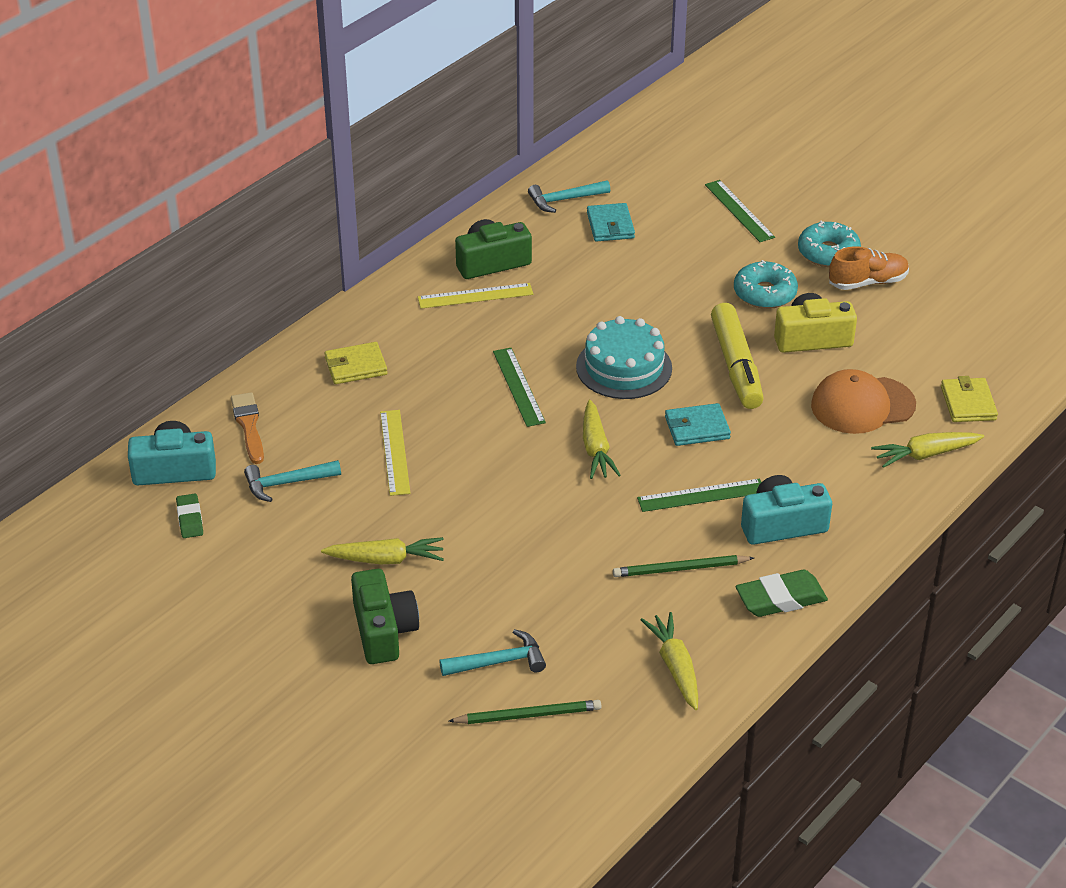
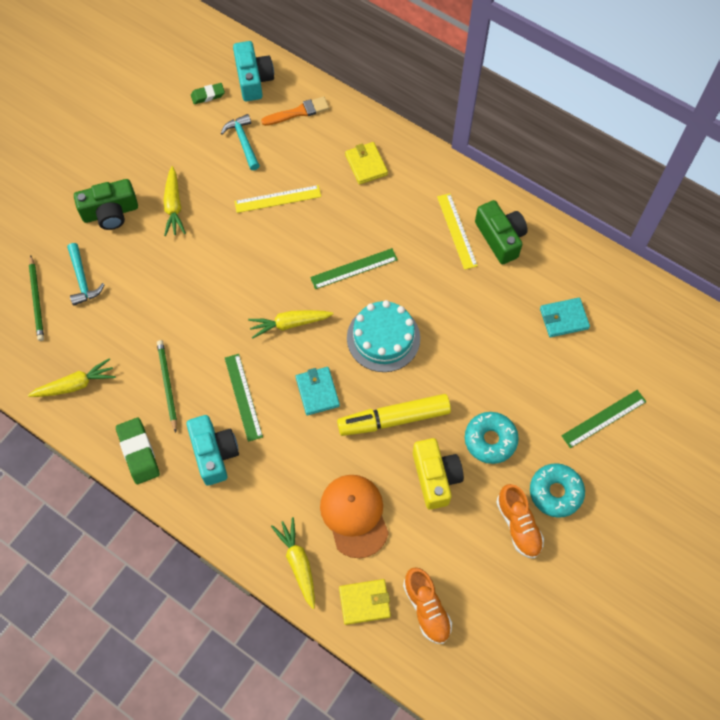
camera: 85 degrees right, 25 degrees up
turquoise hammer [528,180,610,213] -> none
none -> orange shoe [403,567,452,644]

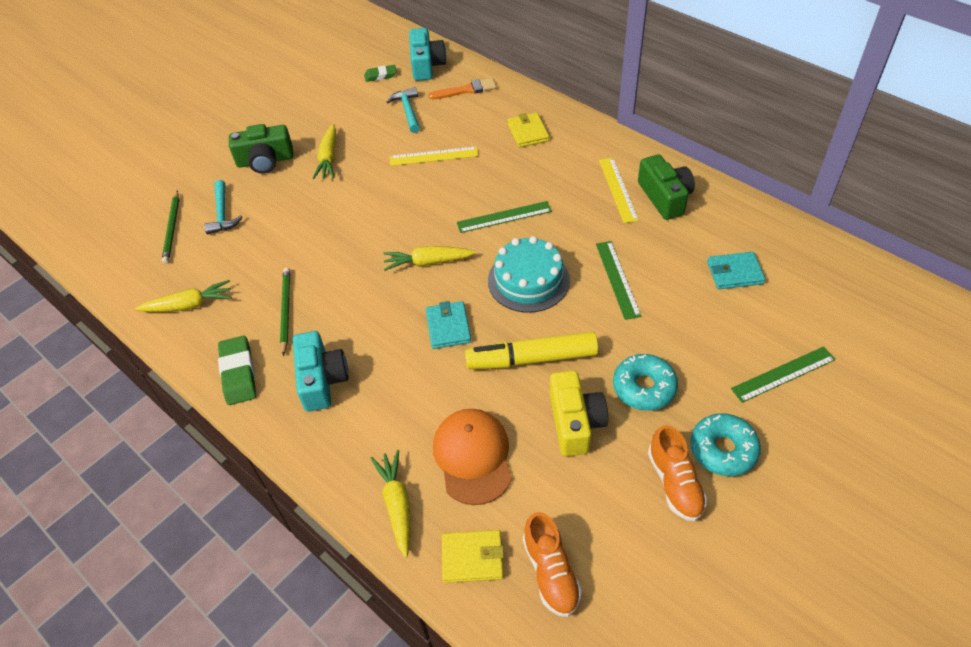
camera: 10 degrees right, 15 degrees down
green ruler [225,354,263,442] -> green ruler moved to [596,241,641,320]

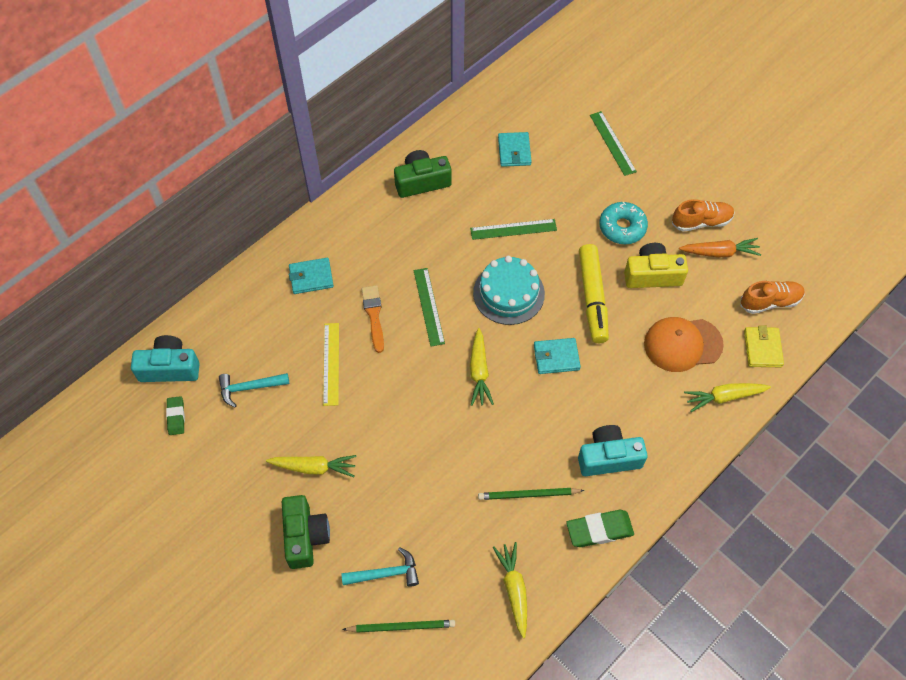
camera: 90 degrees left, 10 degrees up
orange brush [428,78,497,99] -> orange brush moved to [362,285,384,353]
yellow wallet [507,112,549,148] -> turquoise wallet [289,258,334,294]
yellow ruler [599,158,639,223] -> none
turquoise donut [690,413,761,476] -> none
none -> orange carrot [679,238,761,258]

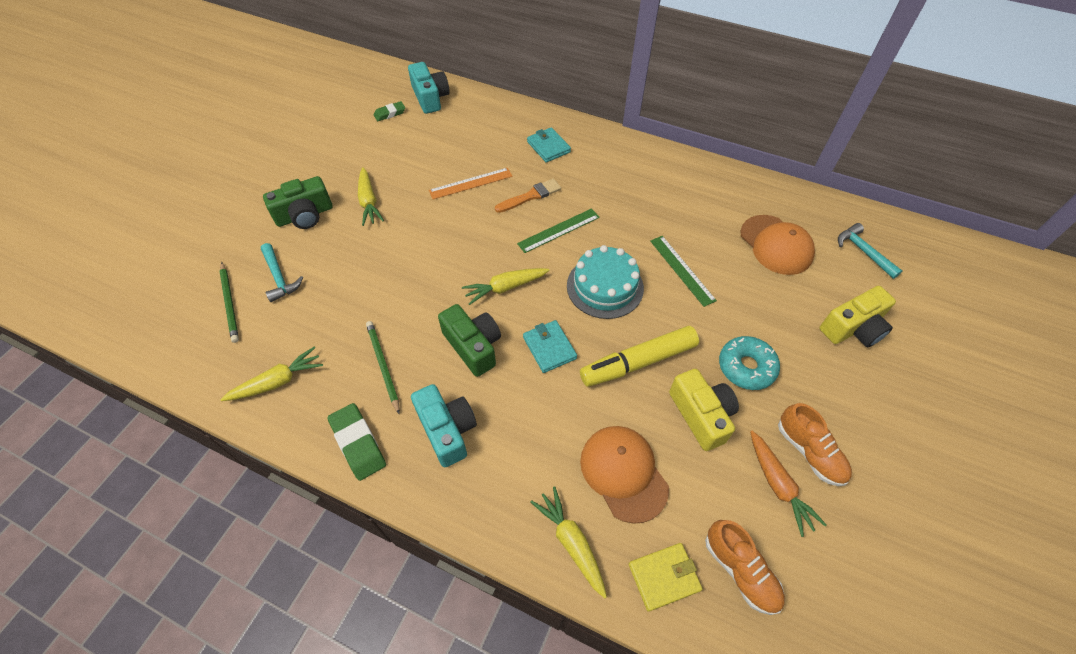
camera: 70 degrees right, 5 degrees down
turquoise hammer [219,373,289,407] -> turquoise hammer moved to [838,223,902,279]
yellow ruler [323,323,339,406] -> orange ruler [429,168,513,199]
green camera [394,150,452,198] -> green camera moved to [438,304,501,377]
turquoise wallet [498,132,532,167] -> orange cap [740,215,815,275]
green ruler [590,111,637,176] -> yellow camera [820,286,896,347]

